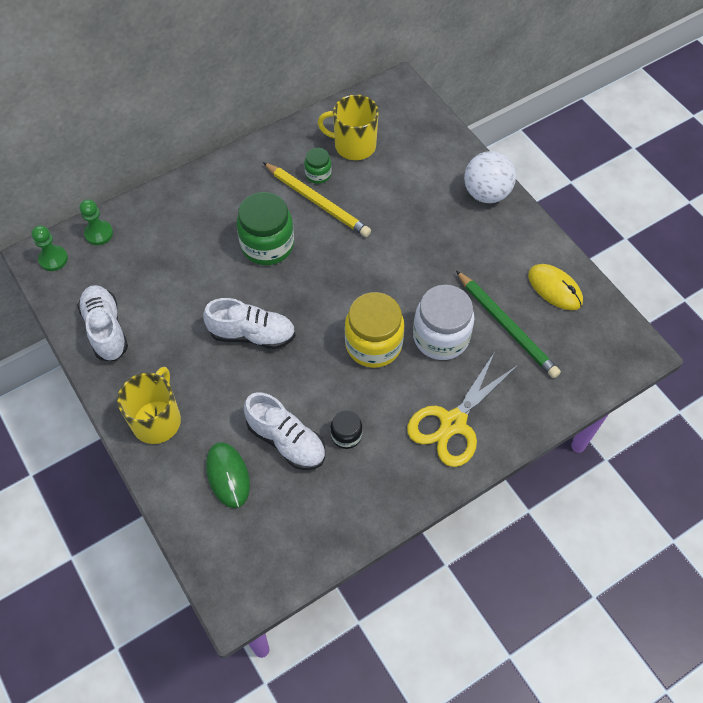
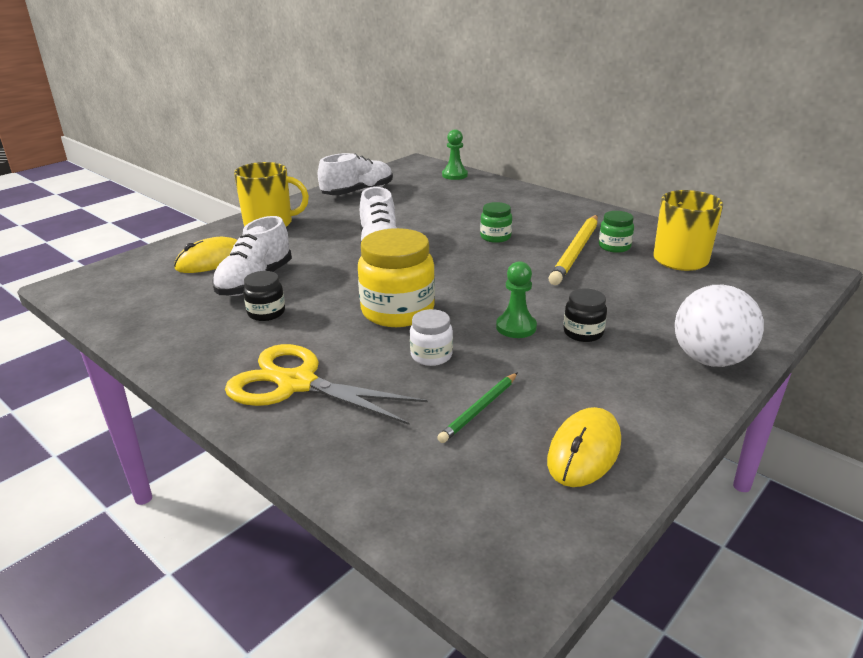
camera: 75 degrees right, 30 degrees down
green pawn [32,226,68,271] -> green pawn moved to [496,261,537,338]
green mouse [206,442,250,508] -> yellow mouse [174,237,237,273]
green jar [237,192,294,265] -> green jar [480,202,512,243], size x0.51
white jar [413,285,474,360] -> white jar [410,309,453,366], size x0.51
green pencil [456,270,561,378] -> green pencil [437,372,518,443], size x0.55
none -> black jar [563,288,607,342]

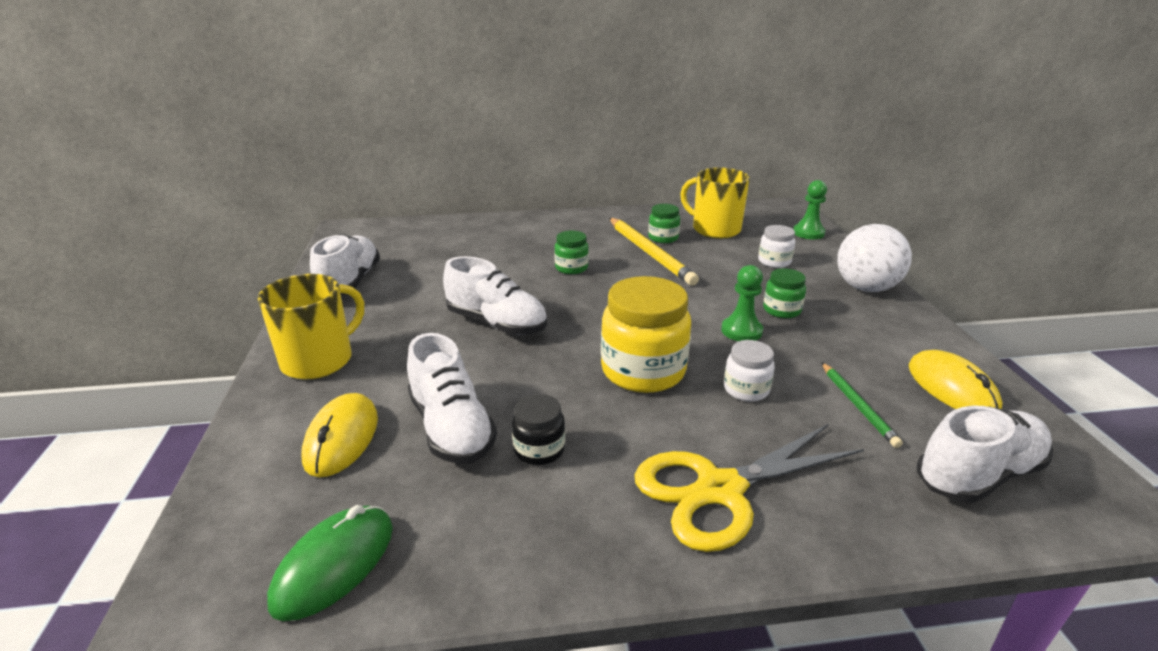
camera: 50 degrees left, 0 degrees up
green pawn [442,129,468,180] -> green pawn moved to [793,180,827,239]
black jar [563,288,607,342] -> green jar [763,268,806,318]
none -> green mouse [267,505,393,621]
none -> white jar [758,225,795,268]
none -> white shoe [917,405,1053,503]

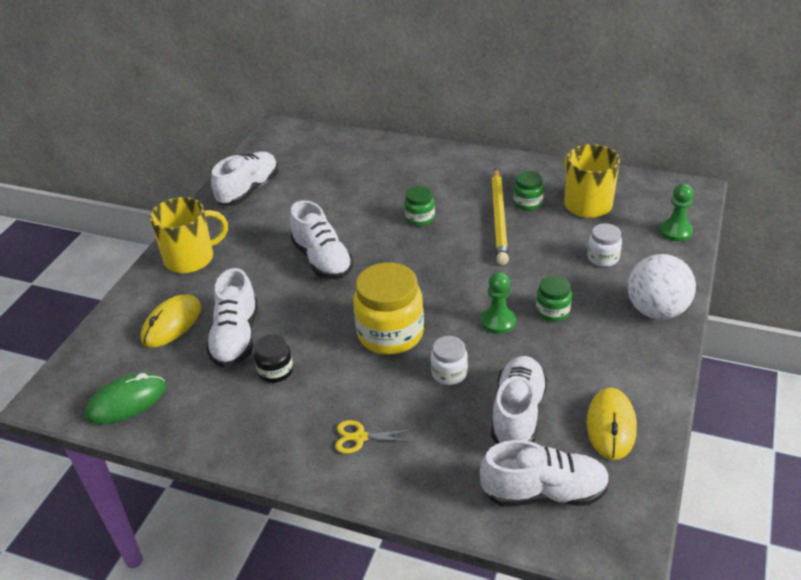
camera: 30 degrees right, 10 degrees up
yellow scissors [634,424,864,552] -> yellow scissors [335,420,414,454], size x0.46
green pencil [822,362,903,448] -> white shoe [491,356,548,444]

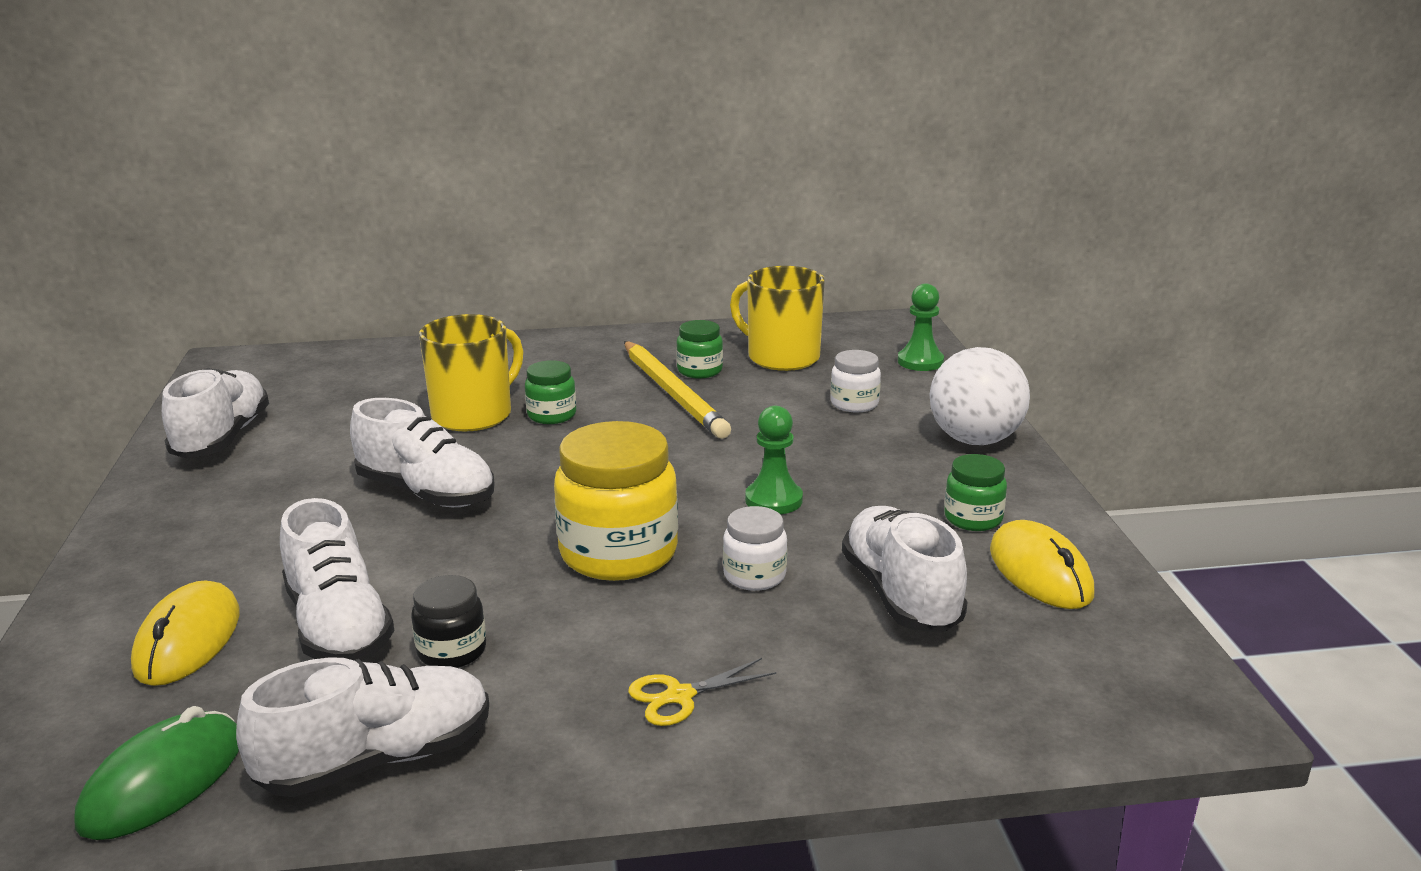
camera: 30 degrees left, 15 degrees down
yellow mug [149,197,228,273] -> yellow mug moved to [419,314,523,431]
white shoe [480,440,610,506] -> white shoe moved to [236,657,489,797]
green jar [536,276,572,322] -> green jar moved to [944,454,1007,531]

